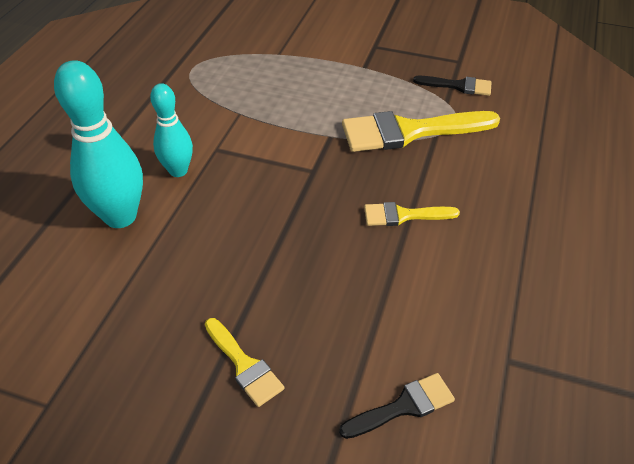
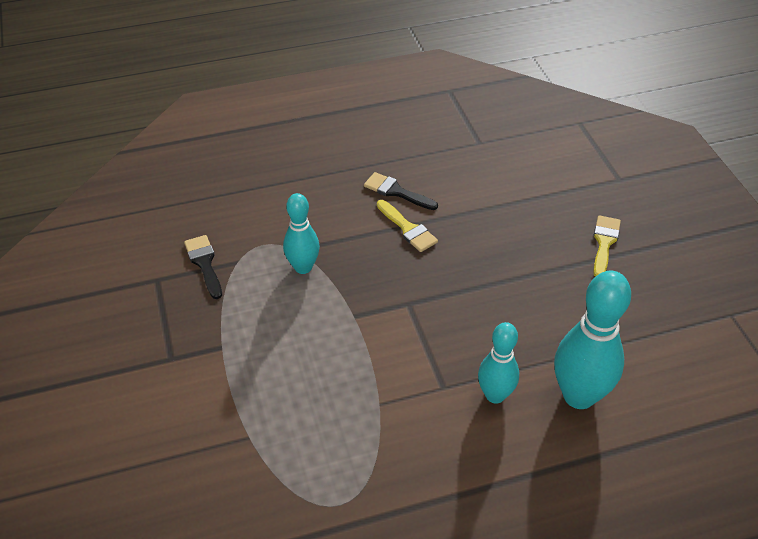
camera: 125 degrees left, 0 degrees up
black brush [339,373,455,439] -> black brush moved to [364,172,438,210]
yellow brush [342,111,500,152] -> turquoise bowling pin [283,193,320,274]

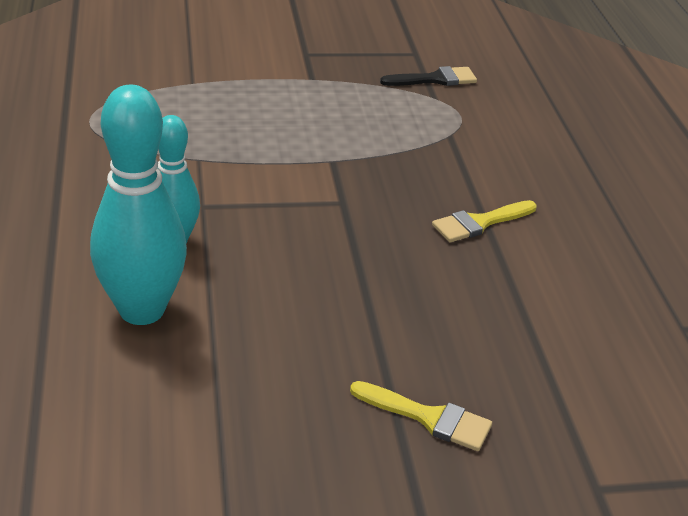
camera: 95 degrees right, 10 degrees down
turquoise bowling pin [283,193,320,274] -> none
black brush [364,172,438,210] -> none

